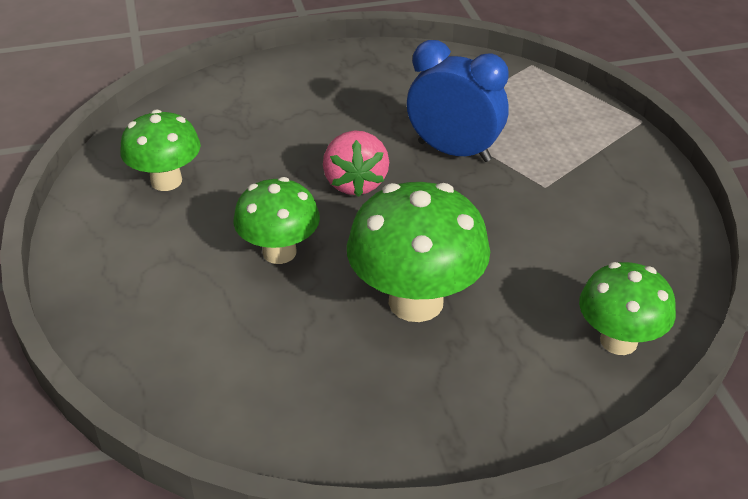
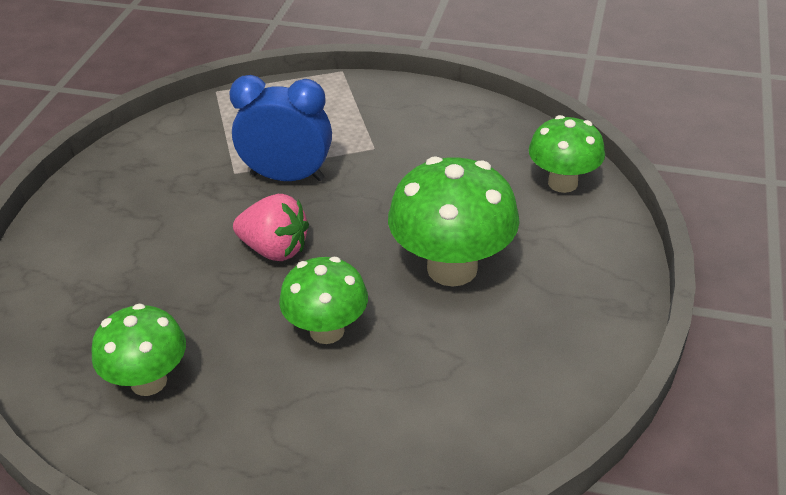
camera: 60 degrees left, 0 degrees up
blue clock [407,40,509,162] -> blue clock turned 45 degrees clockwise [229,75,332,181]

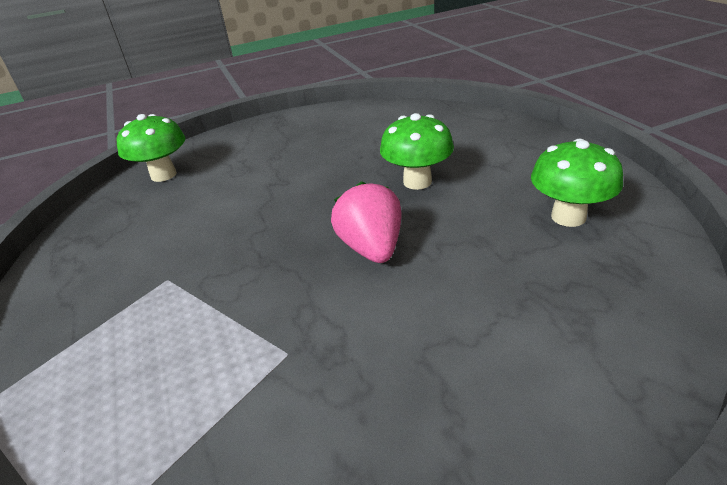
camera: 125 degrees left, 5 degrees down
blue clock [229,75,332,181] -> none
green mushroom [388,156,520,287] -> none

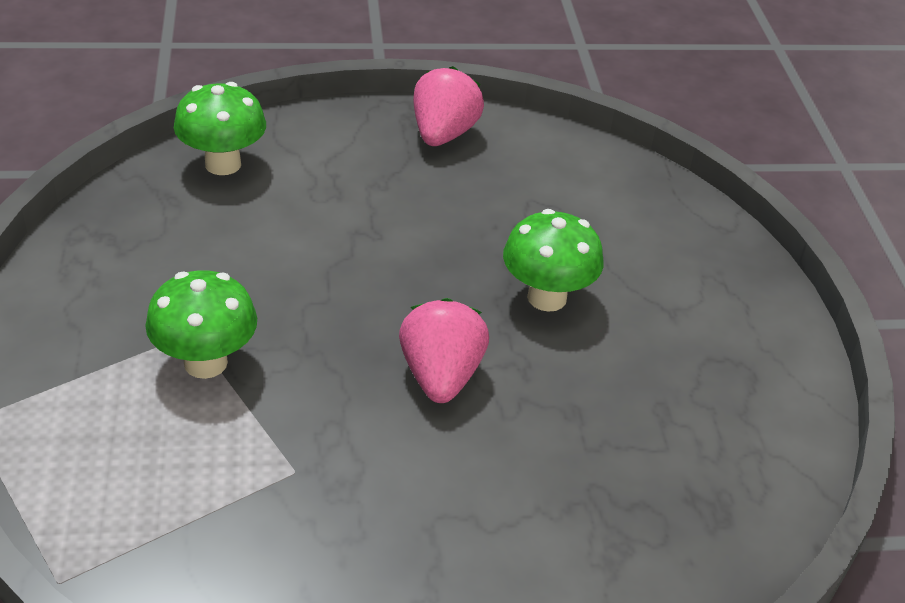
camera: 10 degrees right, 5 degrees up
green mushroom [531,139,623,227] -> green mushroom moved to [145,270,257,379]
none -> pink strawberry [413,66,484,146]

